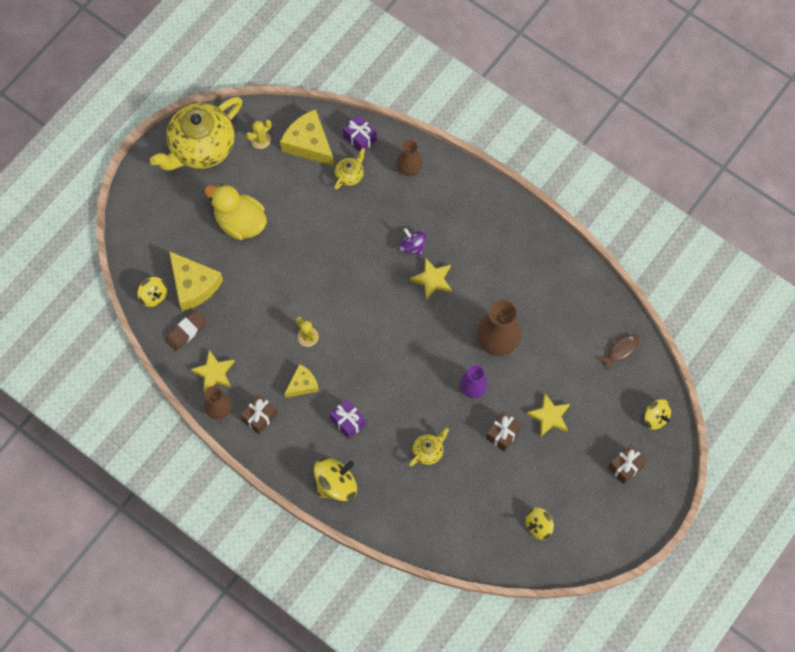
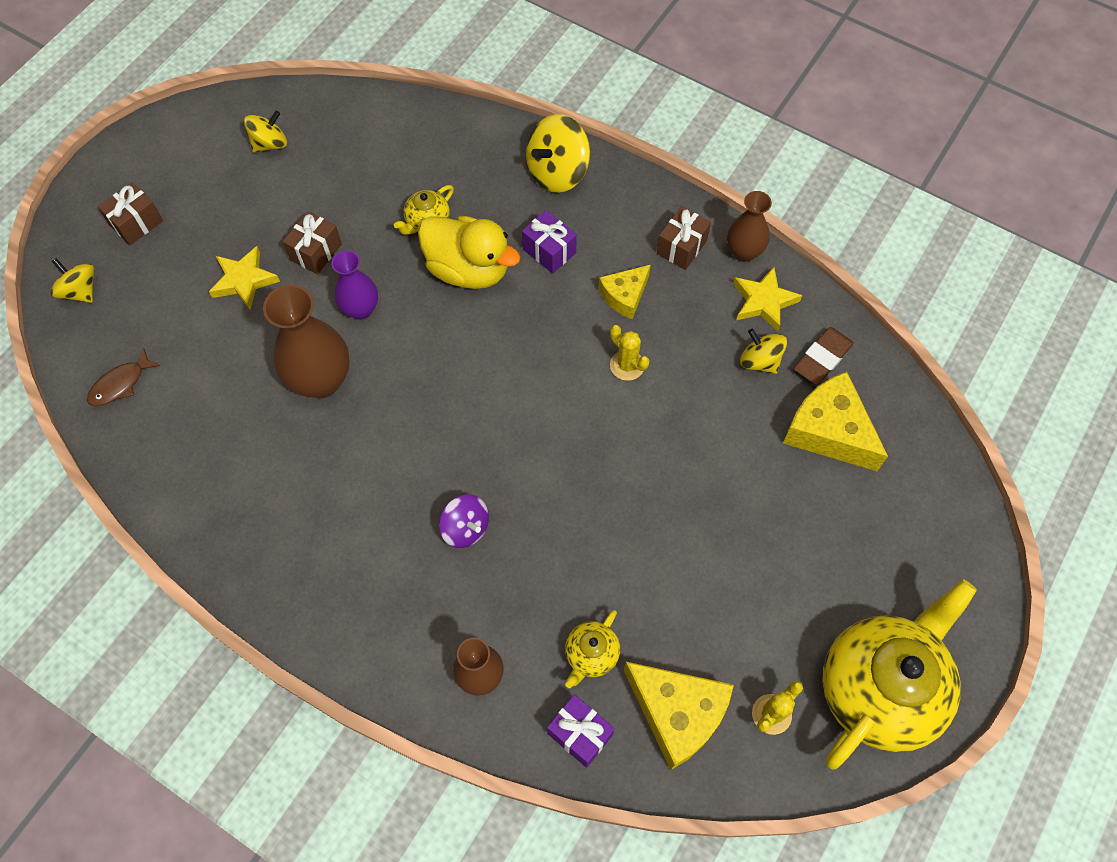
camera: 175 degrees right, 5 degrees down
yellow spinning top [138,277,167,307] -> yellow spinning top moved to [740,329,787,374]
yellow duck [205,184,267,240] -> yellow duck moved to [418,216,520,289]
yellow star [410,258,452,300] -> none

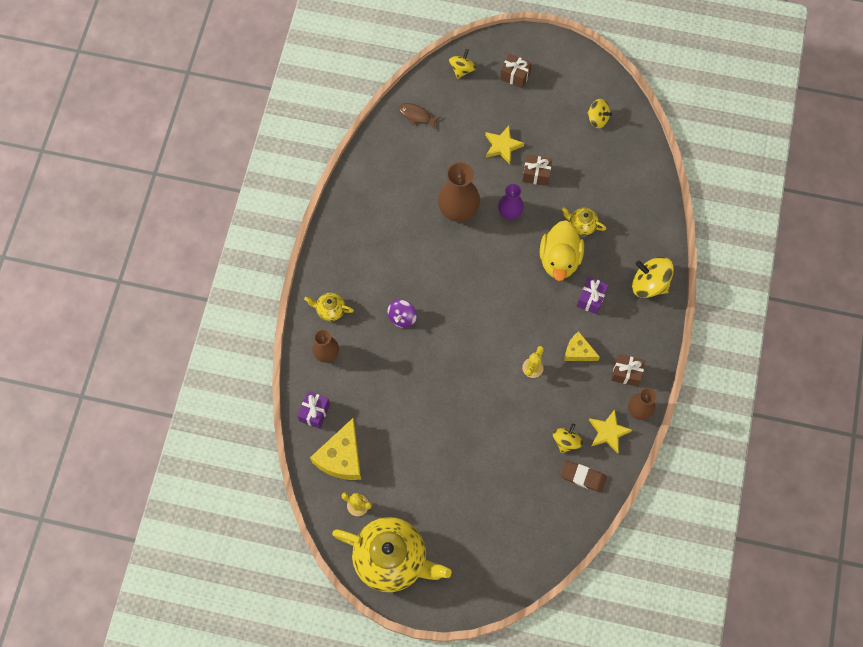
camera: 70 degrees right, 5 degrees up
yellow teapot [565,610,620,688] -> yellow teapot moved to [304,293,354,321]
yellow cheese [783,372,888,471] -> none

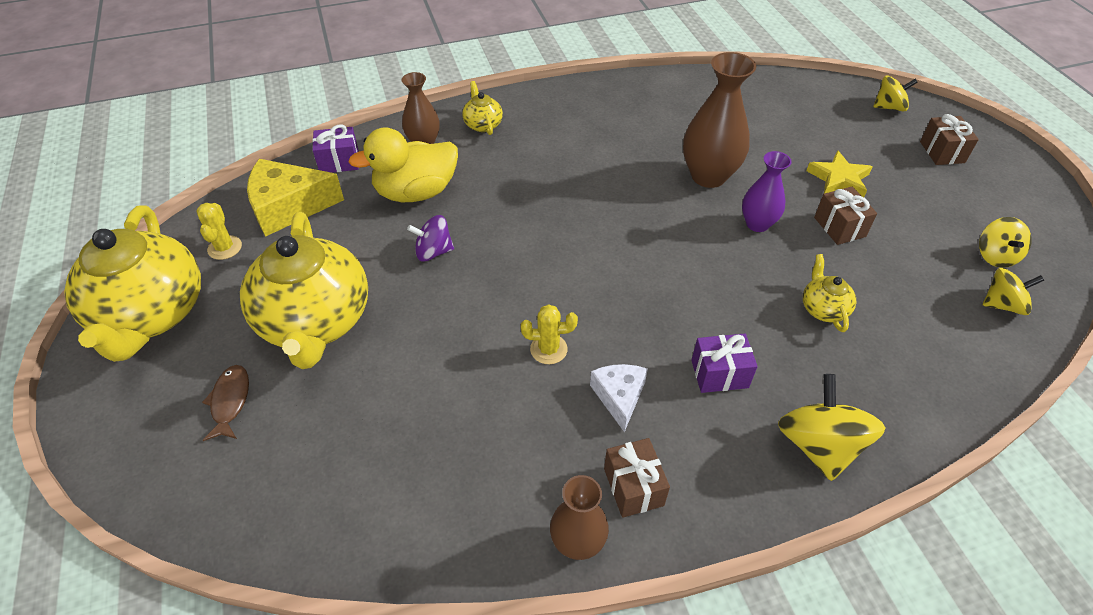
camera: 60 degrees right, 20 degrees down
purple spinning top [387,300,417,328] -> purple spinning top moved to [407,215,454,262]
brown fish [399,103,441,129] -> brown fish moved to [202,365,249,441]
yellow duck [540,220,584,281] -> yellow duck moved to [348,127,458,202]
yellow spinning top [553,424,583,453] -> yellow spinning top moved to [983,268,1044,315]
brown eraser [560,460,607,493] -> none
yellow cheese [565,331,600,361] -> white cheese [590,364,648,432]
yellow star [589,409,632,454] -> none
none -> yellow teapot [240,212,368,369]

